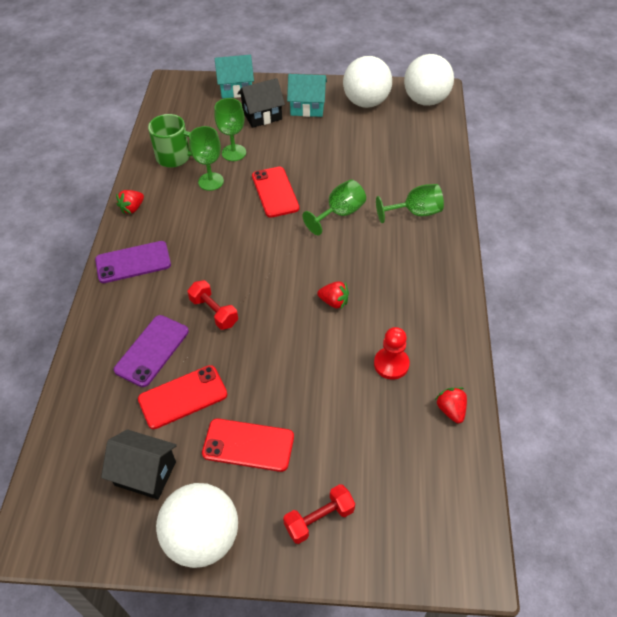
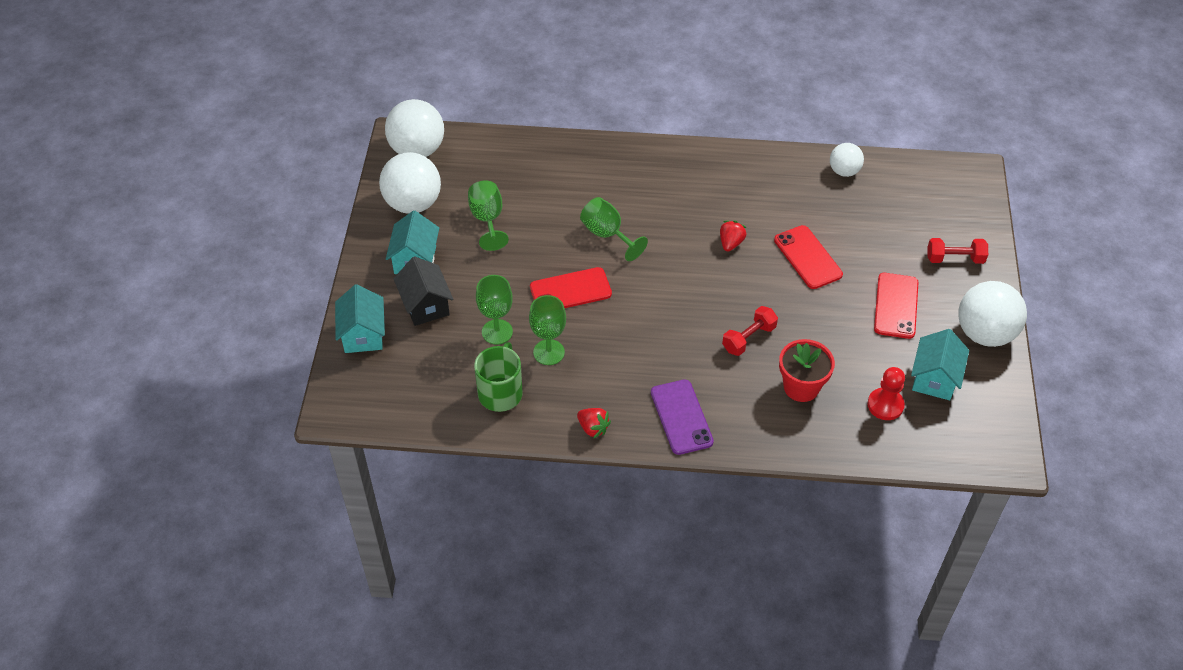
camera: 90 degrees left, 0 degrees up
black house [101,429,177,500] -> turquoise house [911,329,969,400]
purple phone [114,315,189,387] -> red flower pot [779,339,835,402]
red phone [138,365,227,429] -> red phone moved to [774,225,843,289]
red dumbbell [283,484,355,544] -> red dumbbell turned 60 degrees counterclockwise [928,238,988,264]
red pawn [374,327,410,380] -> red pawn moved to [867,367,905,420]
green goblet [376,184,444,223] -> green goblet moved to [468,180,509,251]
red strawberry [435,387,467,423] -> white ball [830,143,864,177]

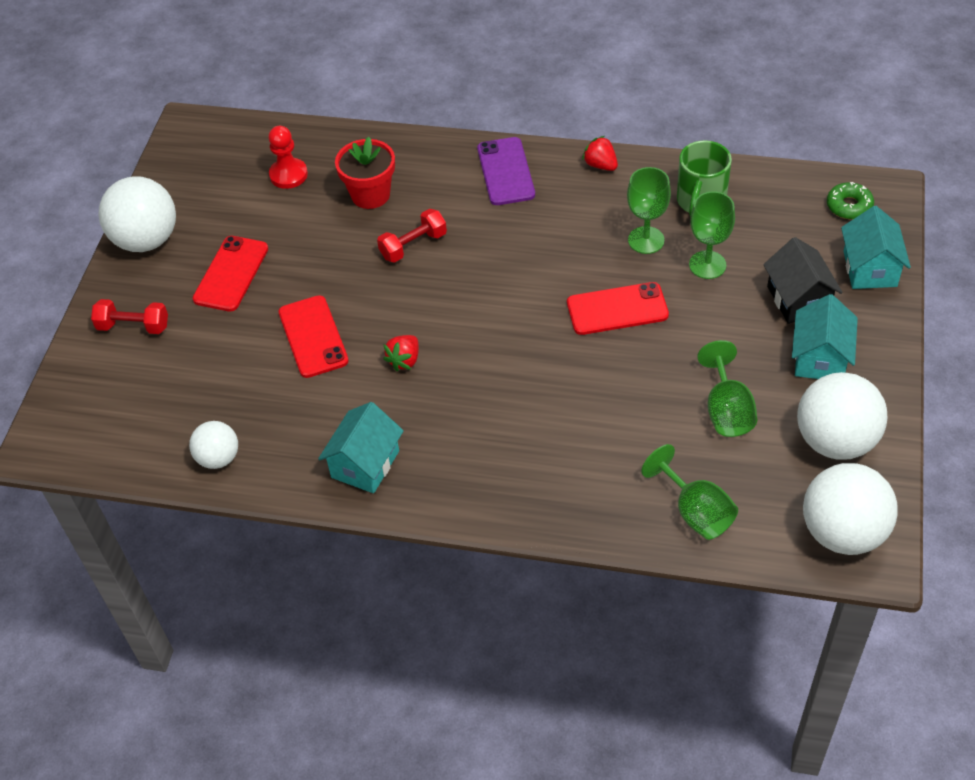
camera: 170 degrees left, 0 degrees up
green goblet [580,197,648,261] -> green goblet moved to [641,444,738,540]
turquoise house [911,329,969,400] -> turquoise house moved to [318,402,404,493]
none -> green donut [827,182,874,219]

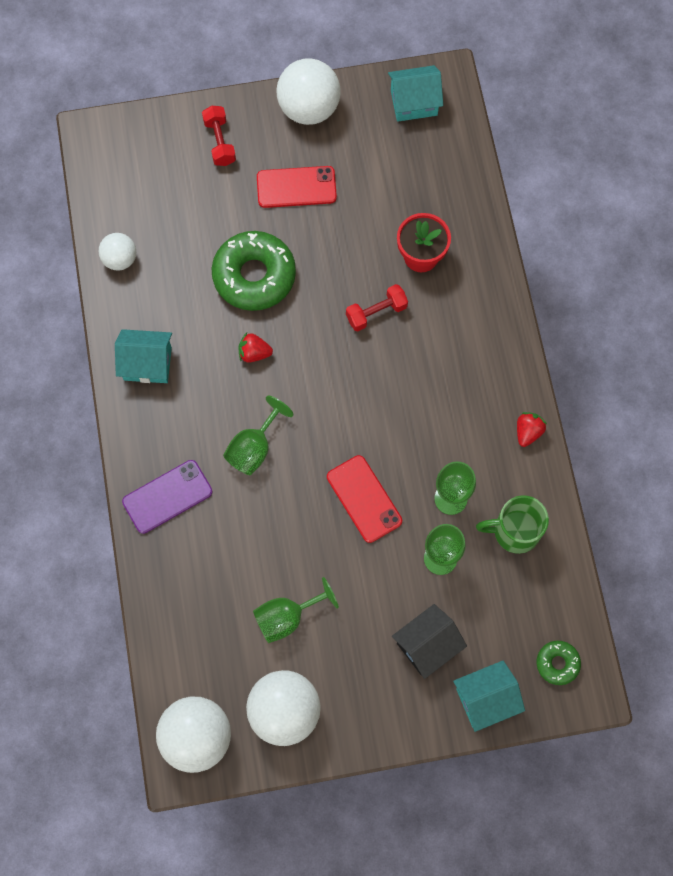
camera: 65 degrees right, 20 degrees up
red pawn [268,126,308,189] -> none
red phone [279,295,349,378] -> green donut [212,231,296,311]
red dumbbell [377,209,447,263] -> red dumbbell turned 60 degrees counterclockwise [346,284,408,331]
purple phone [477,137,535,205] -> purple phone moved to [122,460,212,534]
green goblet [641,444,738,540] -> green goblet moved to [223,396,294,475]
turquoise house [792,294,858,379] -> turquoise house moved to [388,65,443,122]

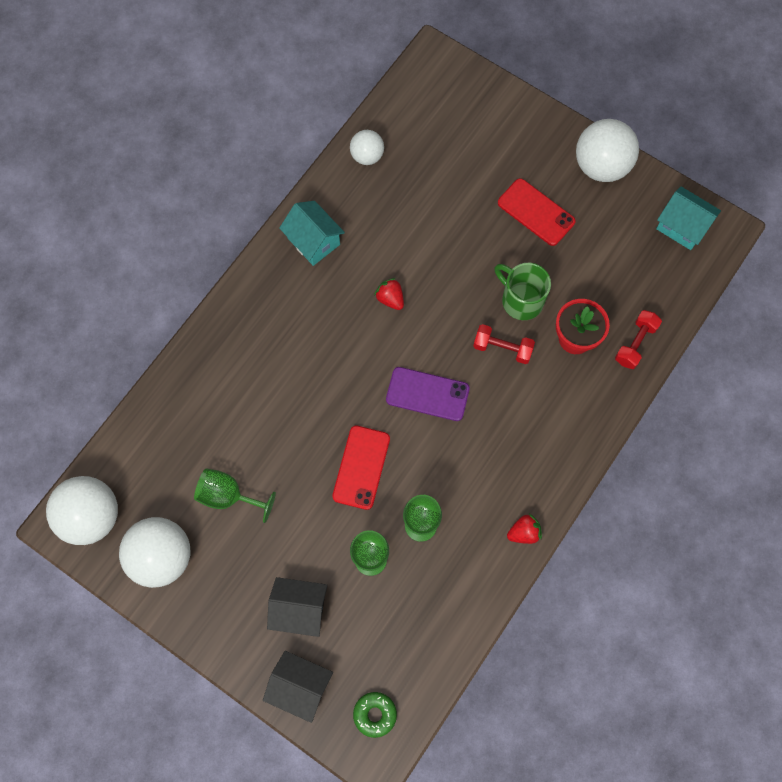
camera: 45 degrees right, 0 degrees up
purple phone [122,460,212,534] -> purple phone moved to [386,367,470,421]
red dumbbell [202,106,236,166] -> red dumbbell moved to [615,310,662,369]
green donut [212,231,296,311] -> none
green goblet [223,396,294,475] -> none
turquoise house [453,661,525,732] -> black house [263,651,333,723]
green mug [476,495,549,554] -> green mug moved to [494,263,551,320]

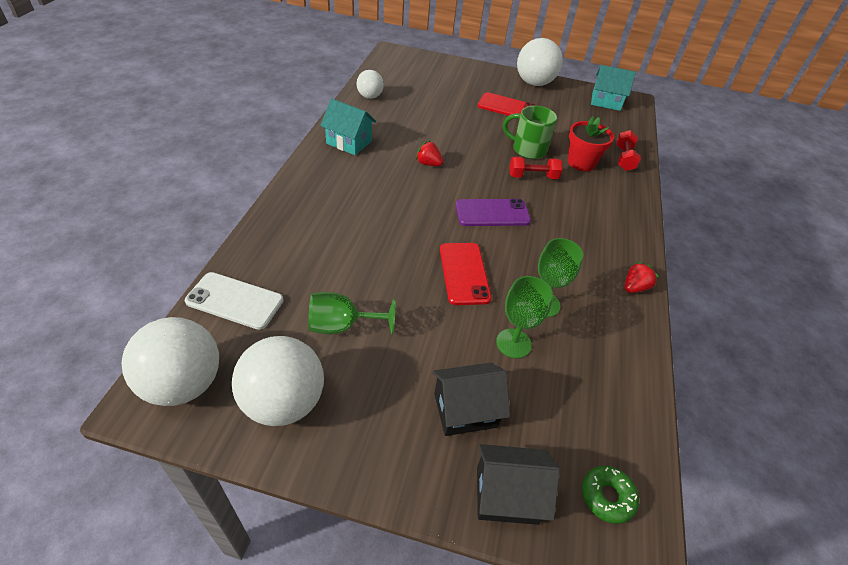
camera: 25 degrees left, 25 degrees down
none -> white phone [185,272,284,330]

